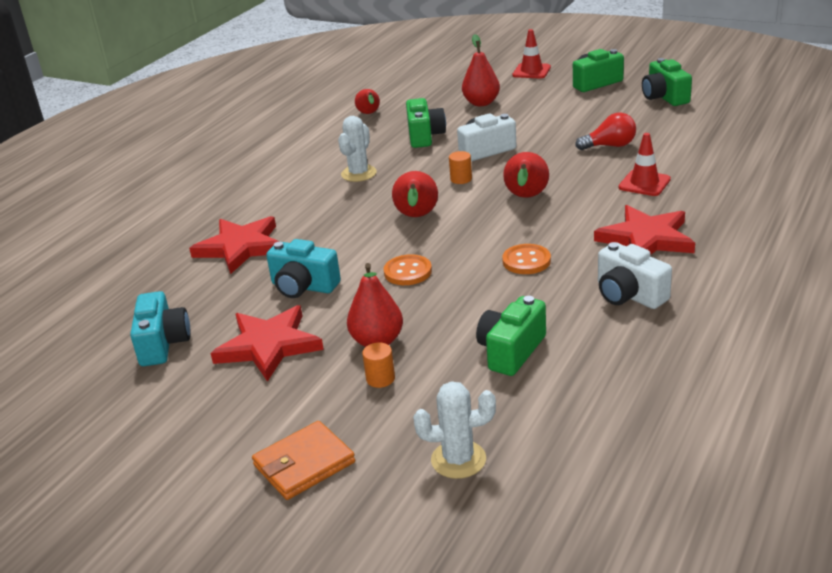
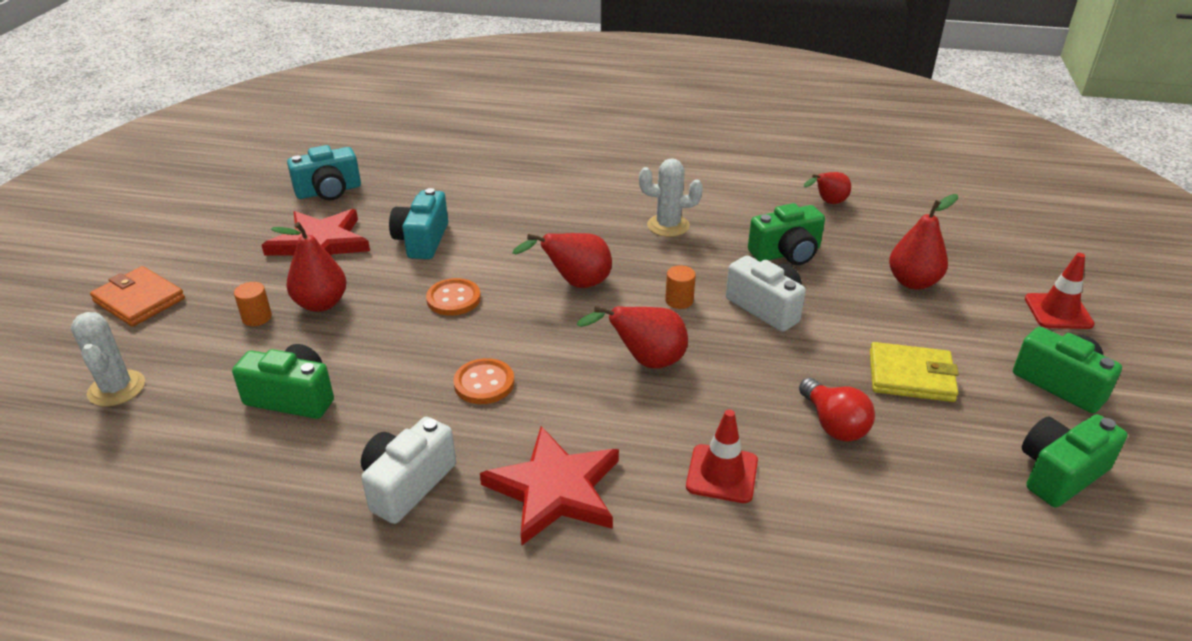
camera: 70 degrees right, 5 degrees up
red star [189,216,279,274] -> none
none -> yellow wallet [870,342,959,402]

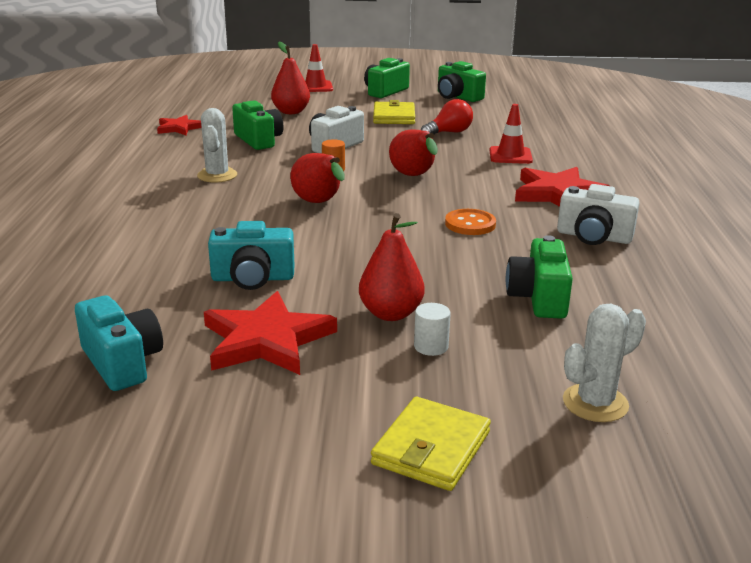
camera: 100 degrees left, 10 degrees down
orange wallet [90,266,185,327] -> yellow wallet [371,397,491,491]
orange cylinder [234,282,272,326] -> white cylinder [414,303,451,356]
orange button [426,278,481,316] -> none
red pear [804,172,851,204] -> red star [157,115,202,135]

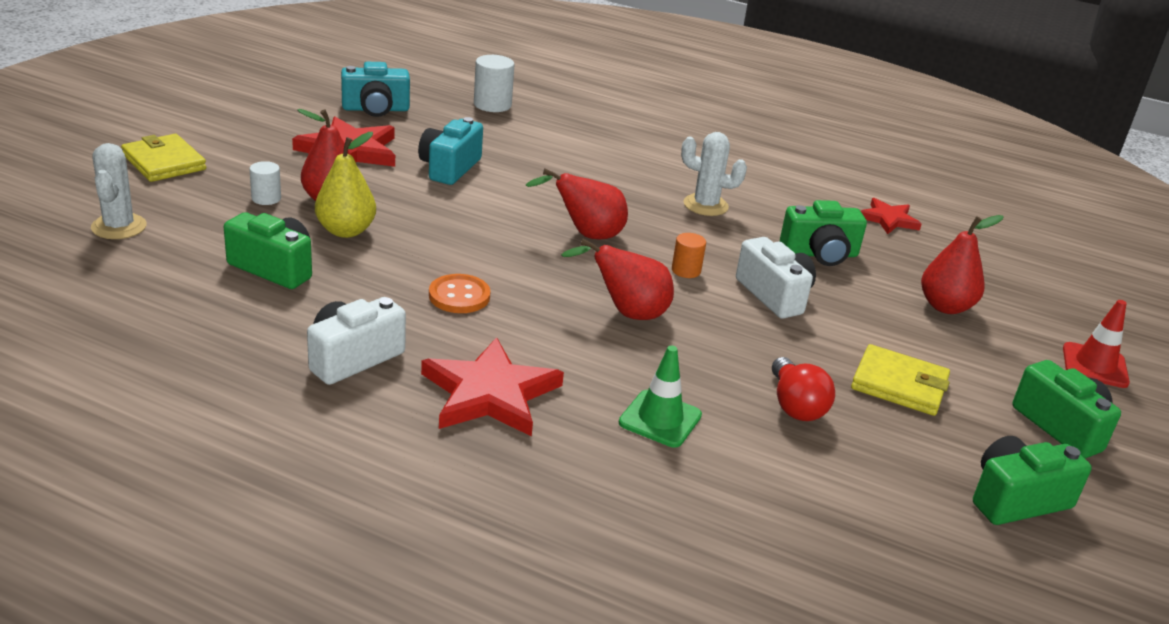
camera: 110 degrees right, 5 degrees up
red traffic cone [489,104,533,164] -> green traffic cone [619,346,702,447]
none -> yellow pear [315,132,376,238]
none -> white cylinder [474,55,514,112]

